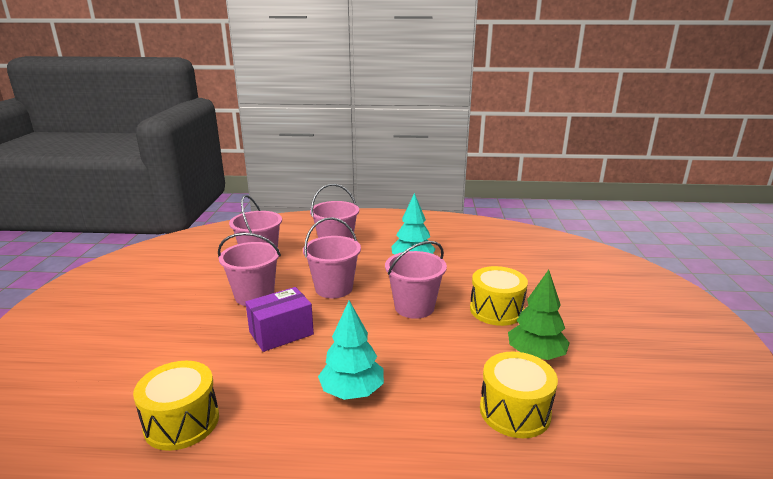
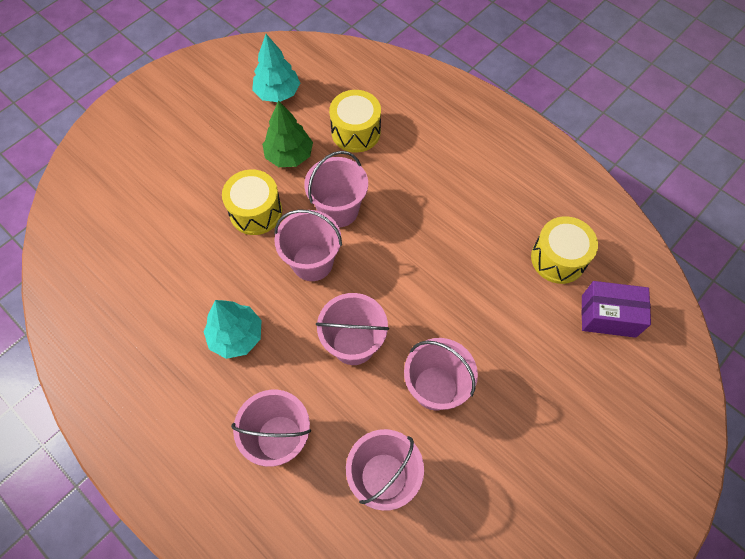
camera: 140 degrees left, 40 degrees up
purple box [245,287,314,352] -> purple box moved to [582,281,651,338]
turquoise tree [318,300,384,400] -> turquoise tree moved to [252,34,300,102]
none -> pink bucket [304,151,368,227]

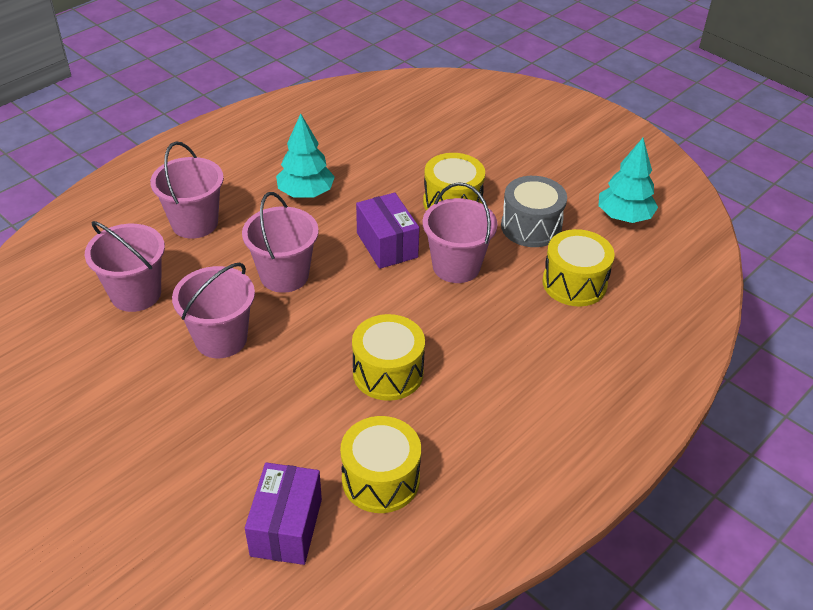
camera: 90 degrees right, 20 degrees down
green tree [262,101,313,167] -> grey drum [501,176,567,247]
pink bucket [274,209,342,281] -> purple box [356,193,420,269]
none -> yellow drum [352,314,425,401]

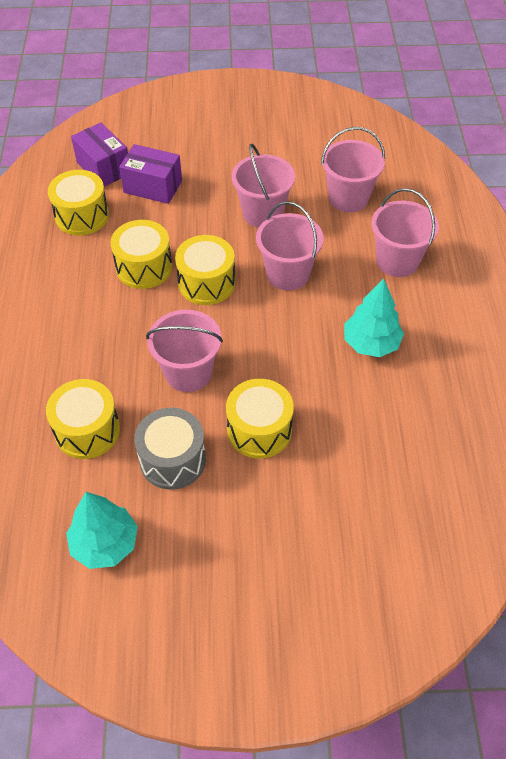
camera: 135 degrees right, 10 degrees up
purple box [356,193,420,269] -> purple box moved to [119,144,182,204]
none -> yellow drum [175,235,235,305]

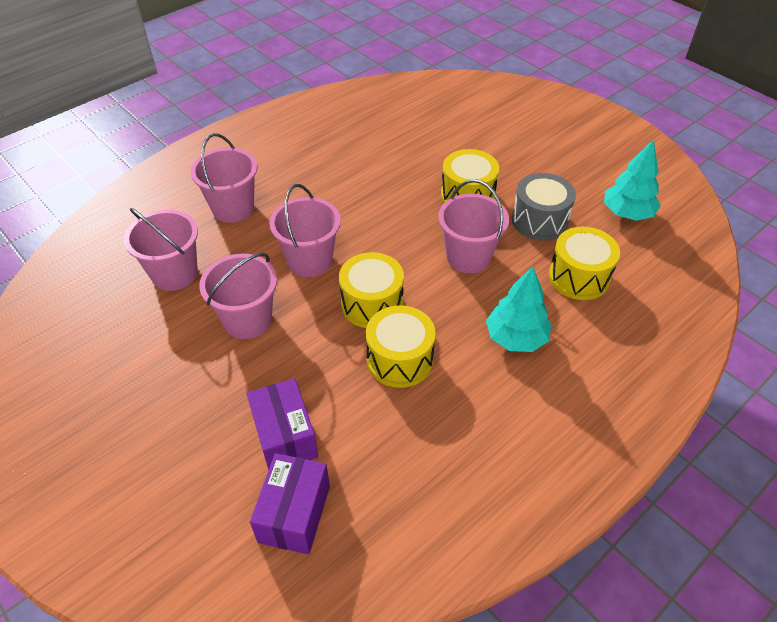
camera: 130 degrees left, 5 degrees down
yellow drum [48,170,109,235] -> none
turquoise tree [344,278,404,357] -> turquoise tree moved to [486,266,551,352]

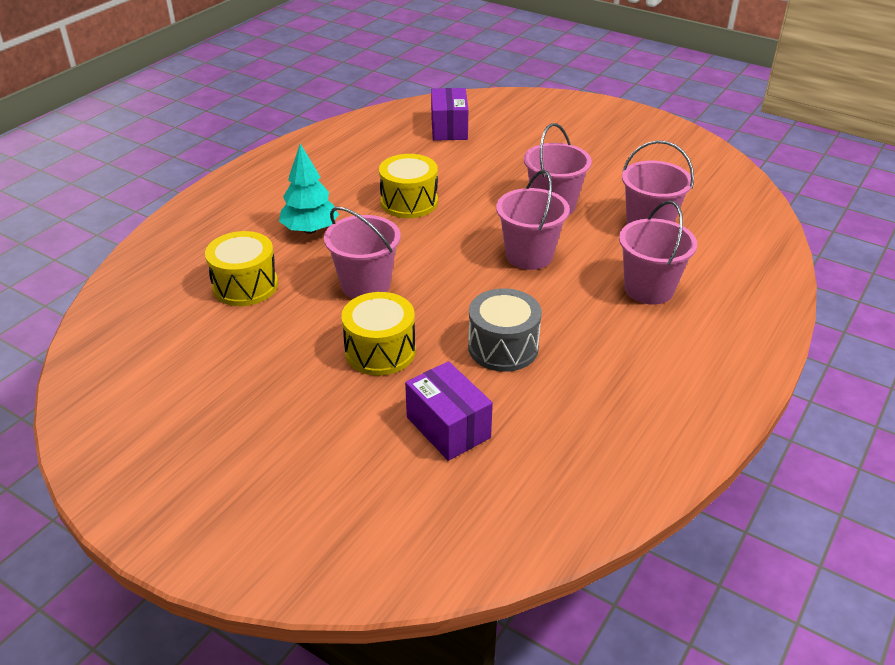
camera: 165 degrees right, 10 degrees down
purple box [247,378,318,470] -> purple box moved to [405,361,493,461]
yellow drum [339,252,404,328] -> none
grey drum [512,173,576,241] -> grey drum moved to [468,288,542,372]
turquoise tree [604,139,661,221] -> none

